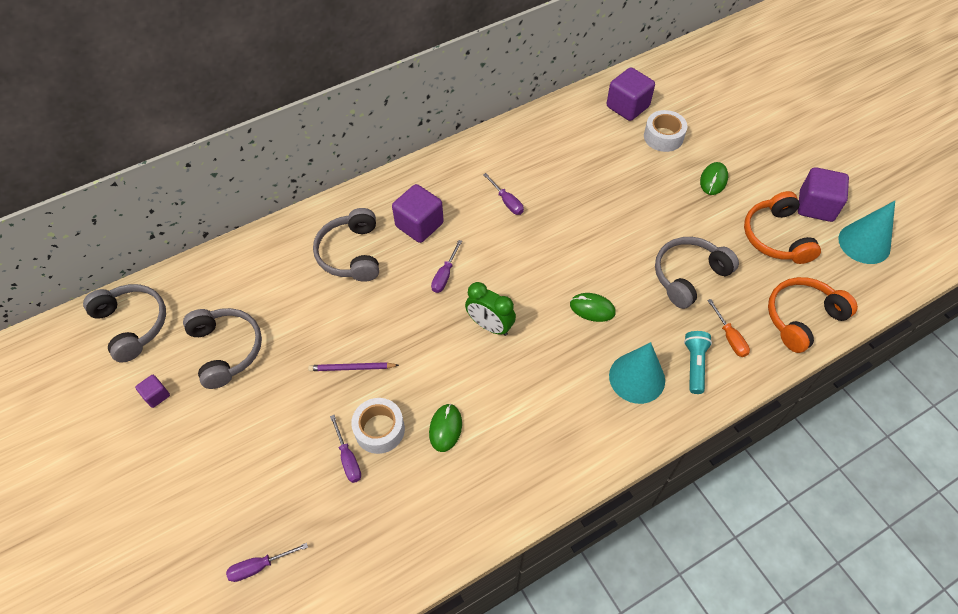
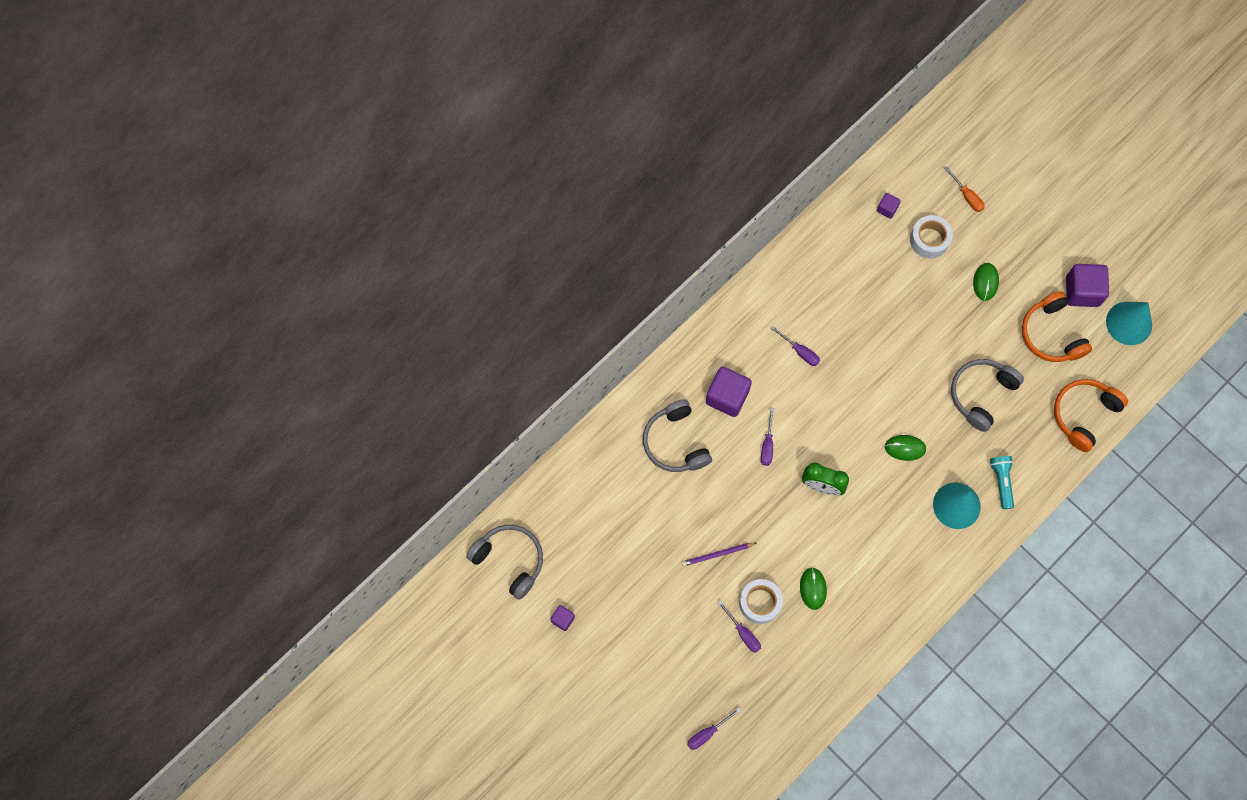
camera: 15 degrees left, 15 degrees up
grey headphones [183,308,262,389] -> none
purple cube [607,67,655,121] -> purple cube [877,193,901,219], size x0.51
orange screwdriver [707,299,750,357] -> orange screwdriver moved to [945,166,985,212]

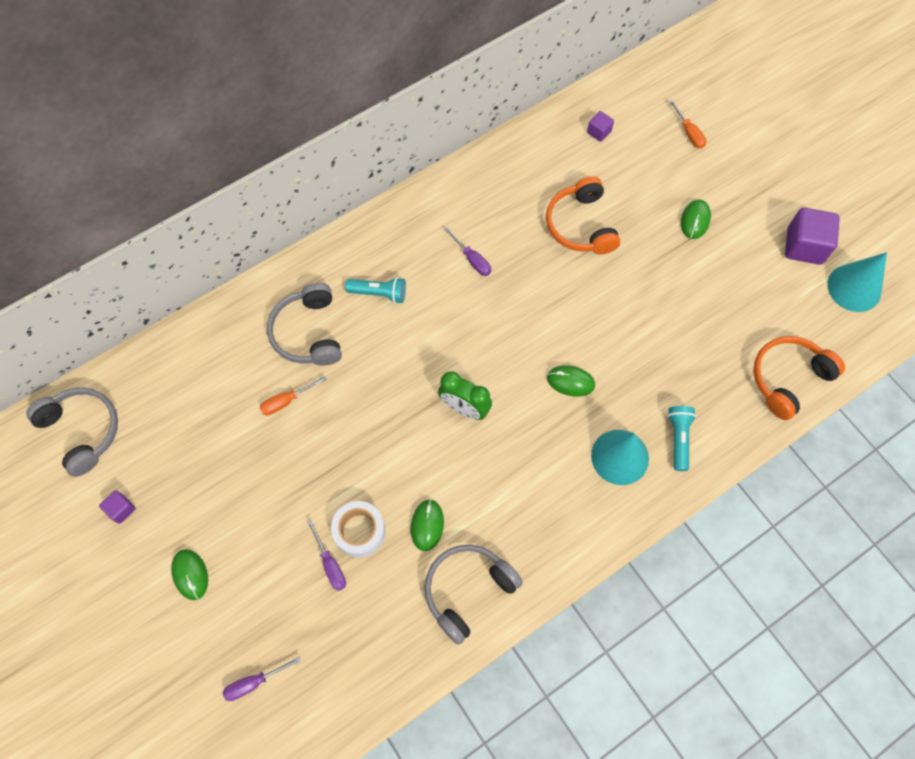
camera: 10 degrees right, 5 degrees down
purple pencil [682,543,757,566] -> none
purple cube [706,367,752,417] -> turquoise flashlight [345,277,406,304]
purple screwdriver [761,407,774,466] -> none
white tape [910,215,953,258] -> none
grey headphones [951,359,1024,432] -> grey headphones moved to [424,544,523,645]
orange headphones [1022,291,1092,362] -> orange headphones moved to [546,176,620,254]
none -> green mouse [171,549,208,600]
none -> orange screwdriver [259,376,327,415]

